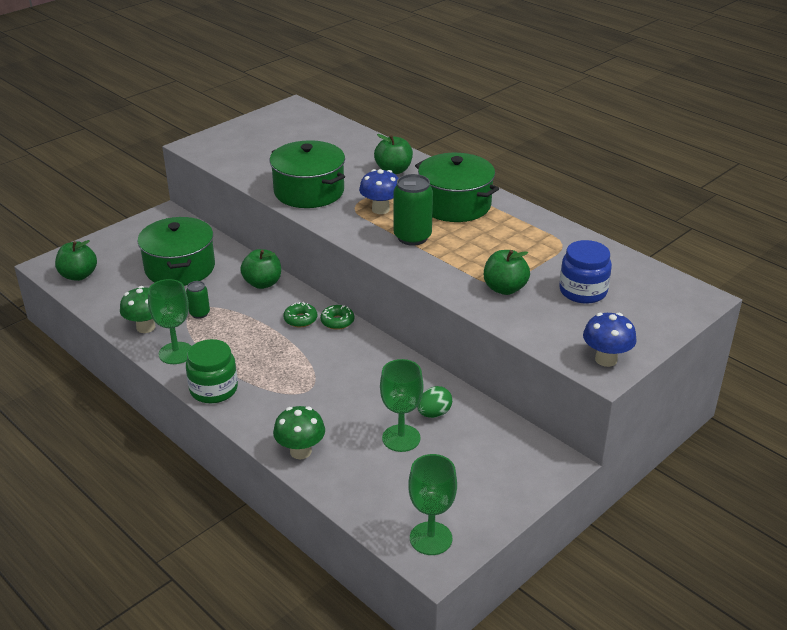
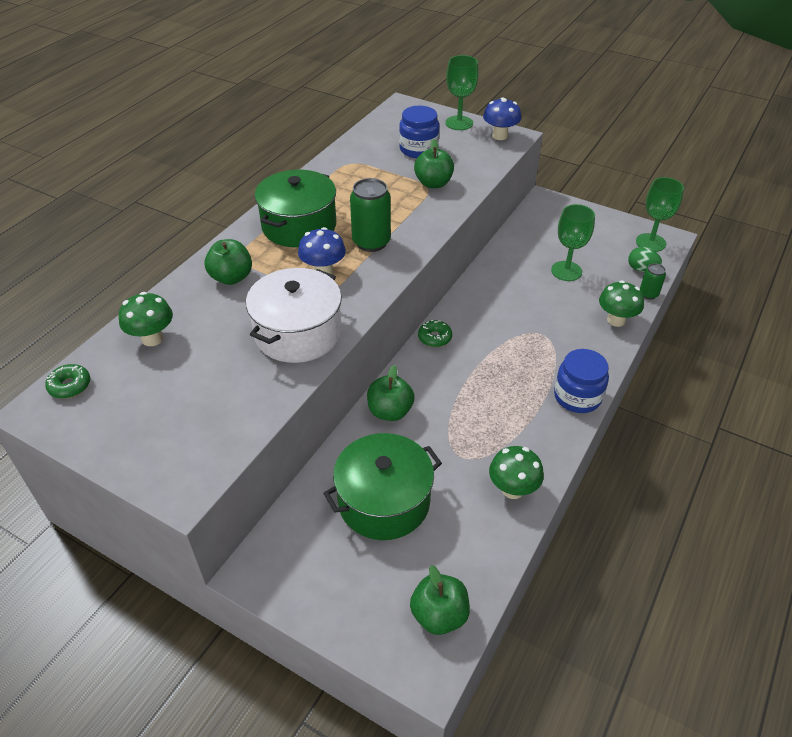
camera: 105 degrees left, 10 degrees up
green goblet [148,279,191,364] -> green goblet moved to [445,55,479,130]
green can [186,281,210,319] -> green can moved to [640,263,666,300]
green jar [186,339,238,403] -> blue jar [554,349,609,413]
green pot [270,140,345,208] -> white pot [246,268,342,363]
green donut [283,302,317,327] -> green donut moved to [45,364,90,399]
green egg [417,386,452,418] -> green egg moved to [628,247,662,272]
none -> green mushroom [119,292,173,346]

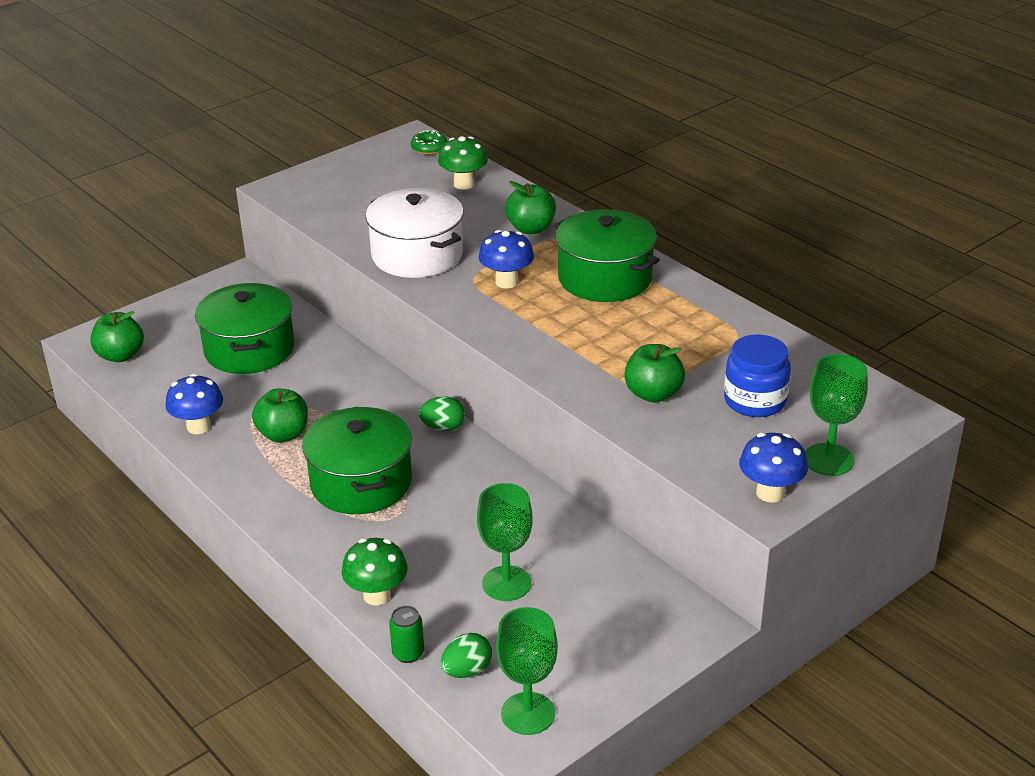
camera: 110 degrees right, 10 degrees down
green can [350,178,391,252] -> none
green apple [367,365,415,421] -> green apple moved to [252,388,308,443]
green donut [418,320,452,347] -> green egg [419,396,465,431]
green mushroom [489,446,544,499] -> blue mushroom [166,374,223,434]
blue jar [554,349,609,413] -> none
none -> green pot [302,407,412,514]

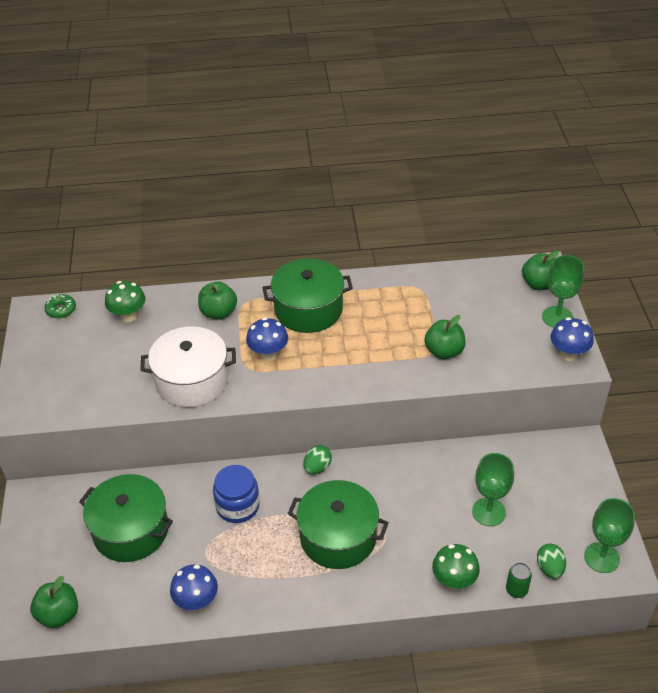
camera: 55 degrees left, 10 degrees up
green apple [252,388,308,443] -> green apple moved to [522,250,559,290]
blue jar [724,335,791,417] -> blue jar moved to [213,465,260,523]

